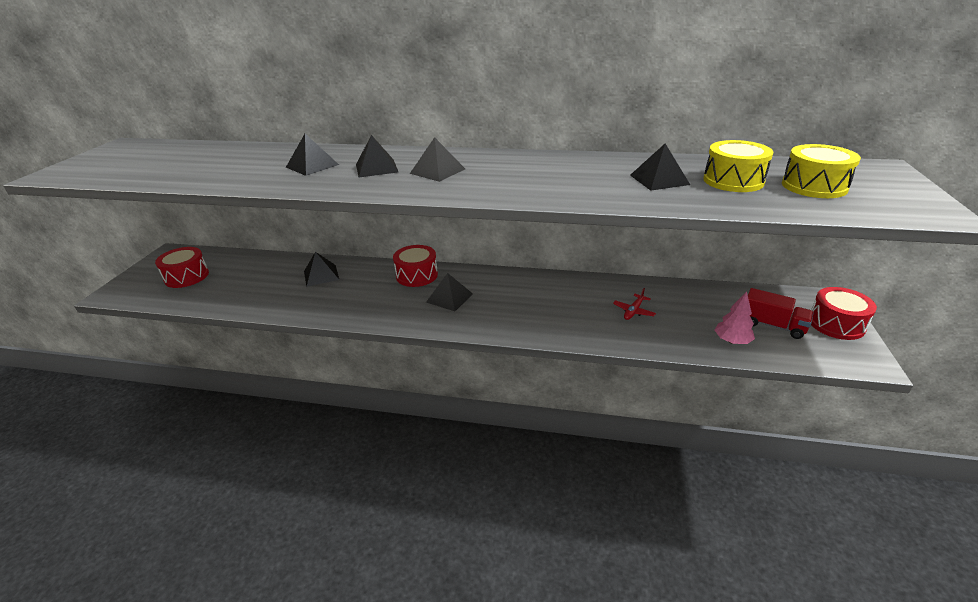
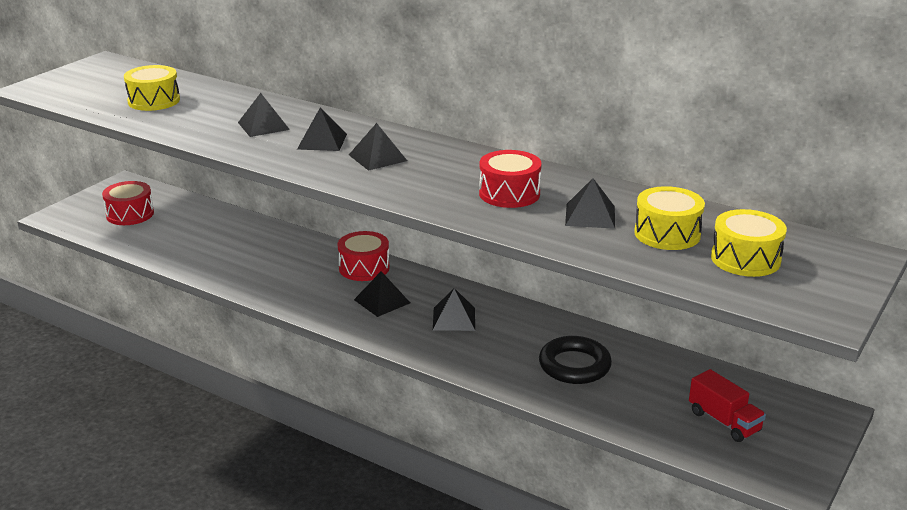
camera: 20 degrees right, 5 degrees down
black pyramid [304,252,339,287] -> black pyramid moved to [433,288,475,331]
red plane [613,288,656,320] -> black ring [539,336,612,384]
pink tree [715,291,755,344] -> none
red drum [811,287,877,340] -> red drum moved to [479,150,542,208]
none -> yellow drum [124,65,180,111]

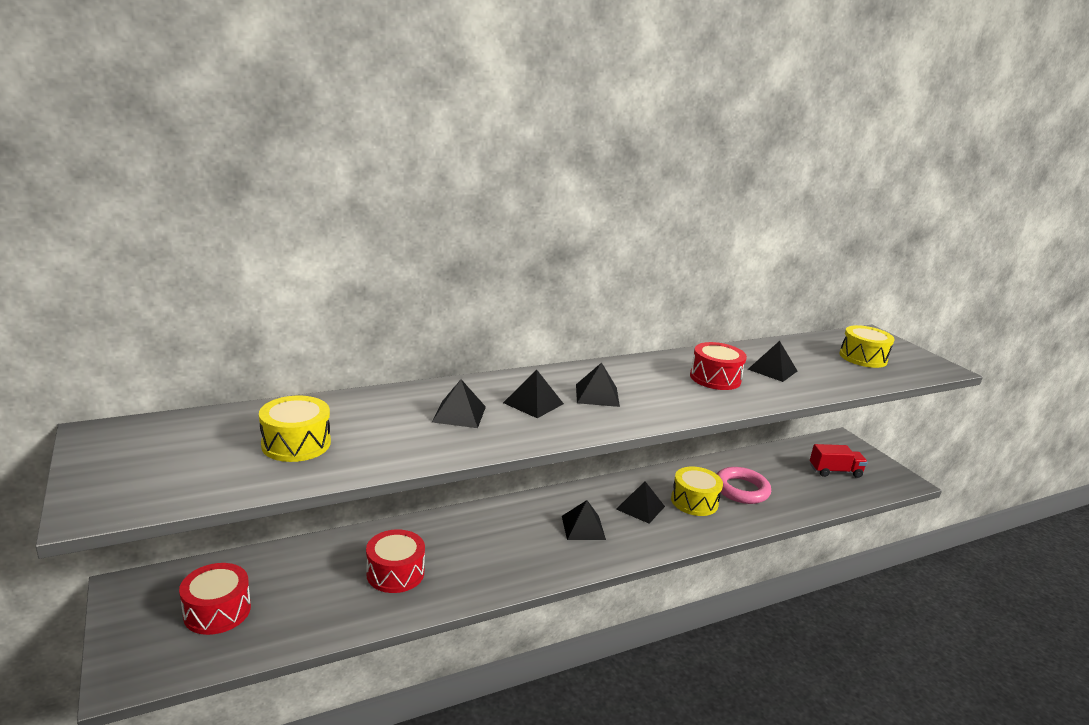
camera: 60 degrees left, 5 degrees down
red drum [338,231,390,281] -> red drum moved to [366,529,425,593]
black ring [539,336,612,384] -> pink ring [717,467,771,504]
yellow drum [634,186,705,250] -> yellow drum moved to [671,467,723,516]

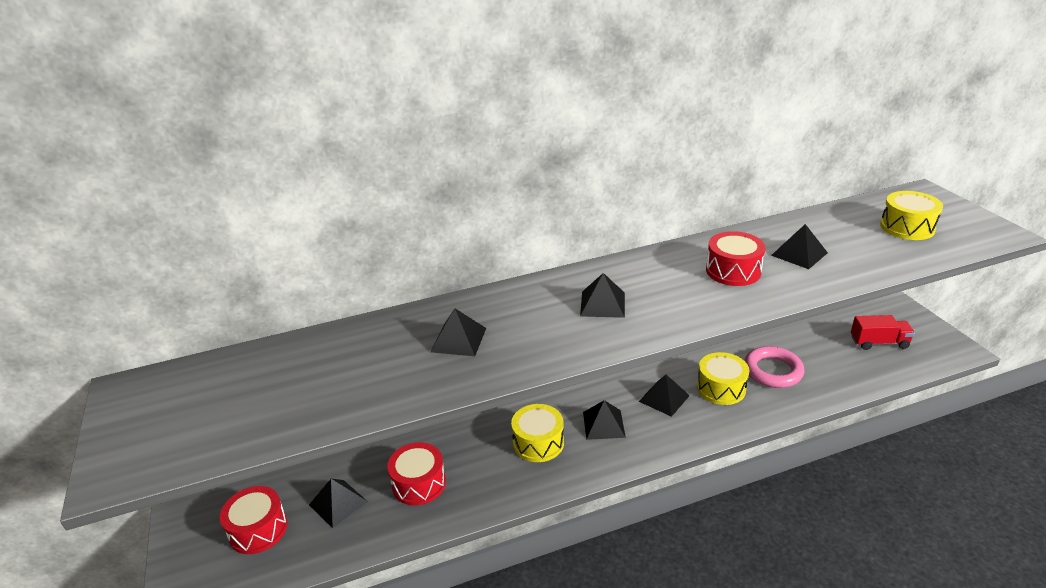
camera: 10 degrees right, 10 degrees up
yellow drum [259,396,331,462] -> yellow drum moved to [511,404,564,462]
black pyramid [503,369,564,418] -> black pyramid moved to [309,479,368,528]

